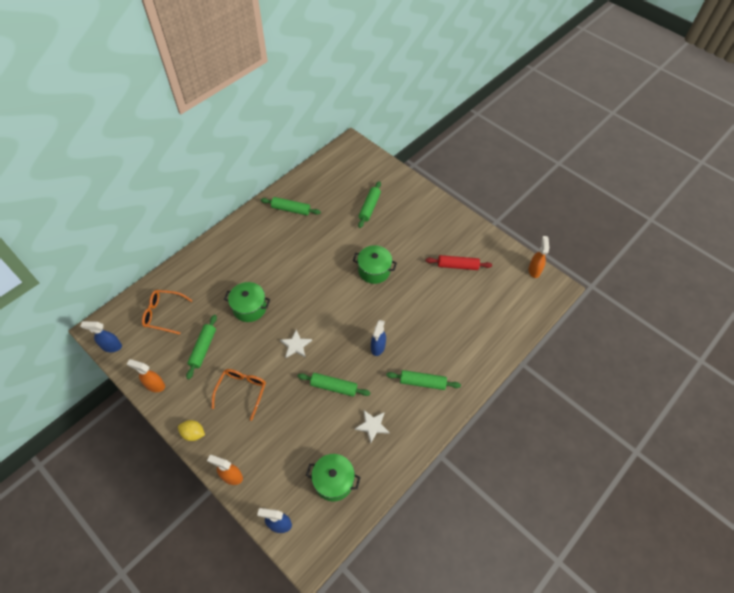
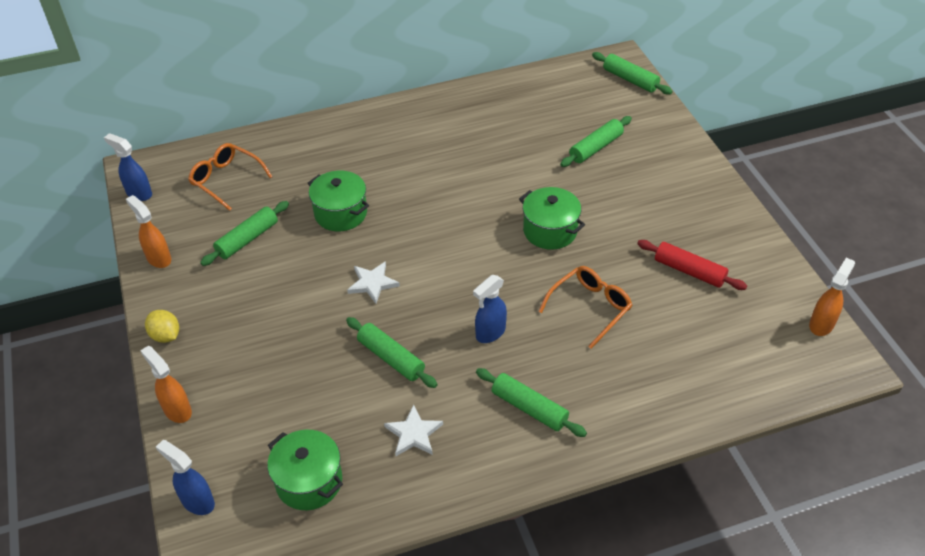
camera: 30 degrees right, 10 degrees down
orange glasses [212,369,266,421] -> orange glasses moved to [538,266,632,349]
green rolling pin [261,197,321,215] -> green rolling pin moved to [592,52,673,95]

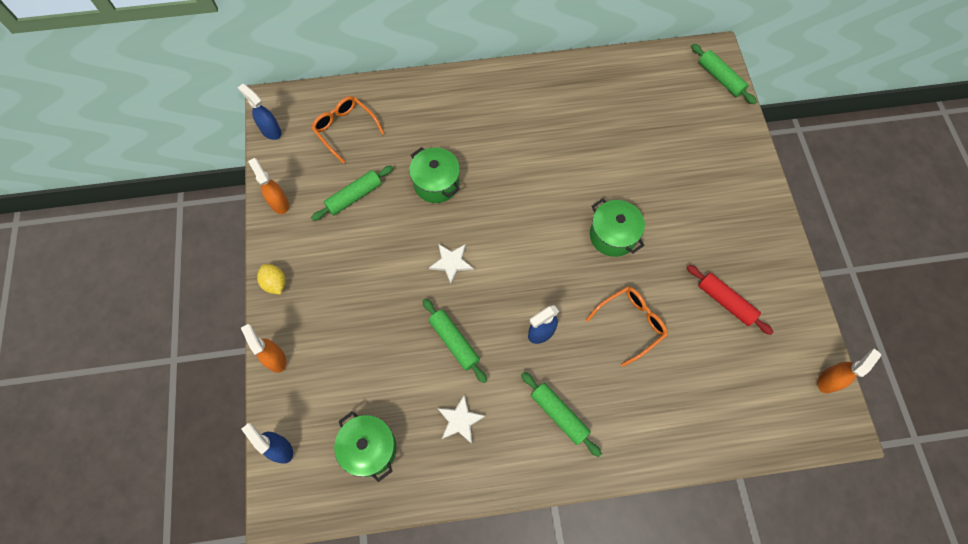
camera: 10 degrees right, 20 degrees up
green rolling pin [560,116,632,167] -> none

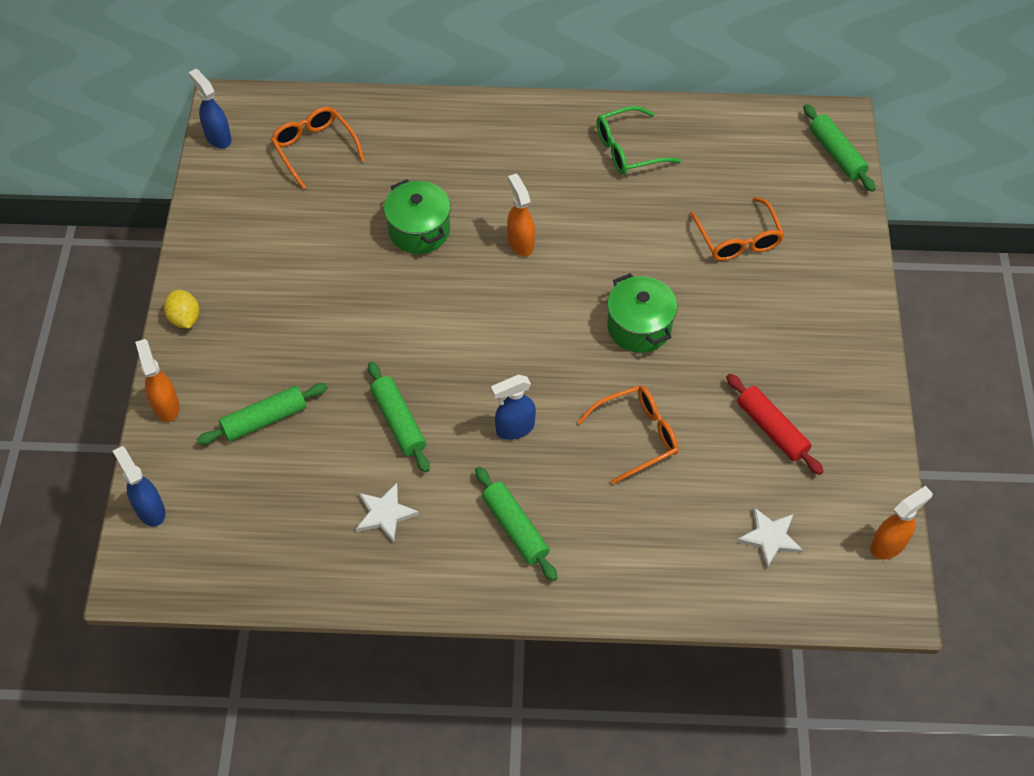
camera: 10 degrees right, 10 degrees down
orange spray bottle [248,158,289,214] -> orange spray bottle moved to [507,173,535,256]
green rolling pin [311,165,393,221] -> green rolling pin moved to [197,383,328,445]
green pot [334,411,396,482] -> none
white star [429,244,474,284] -> white star moved to [737,507,803,568]
none -> green glasses [597,106,681,175]
none -> orange glasses [690,197,784,261]

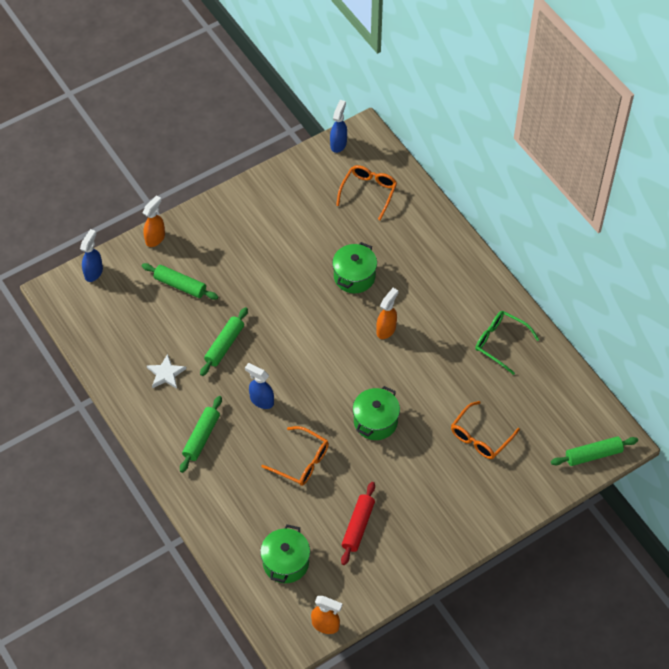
camera: 55 degrees right, 0 degrees up
yellow lemon [164,290,199,329] -> none
white star [737,507,803,568] -> green pot [260,524,310,583]
green rolling pin [803,104,876,192] -> green rolling pin turned 45 degrees clockwise [551,436,638,466]

